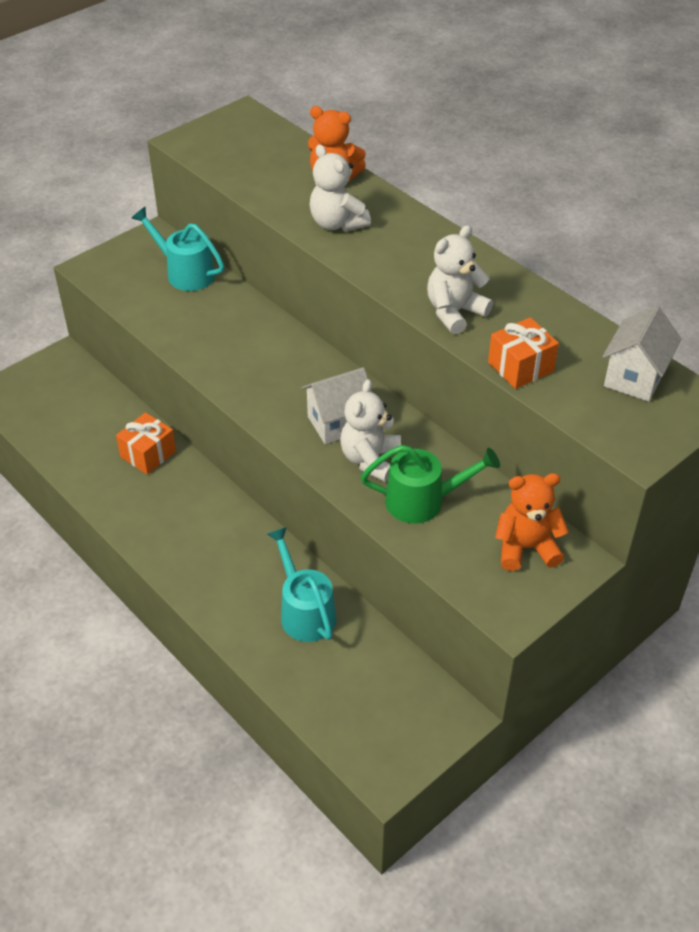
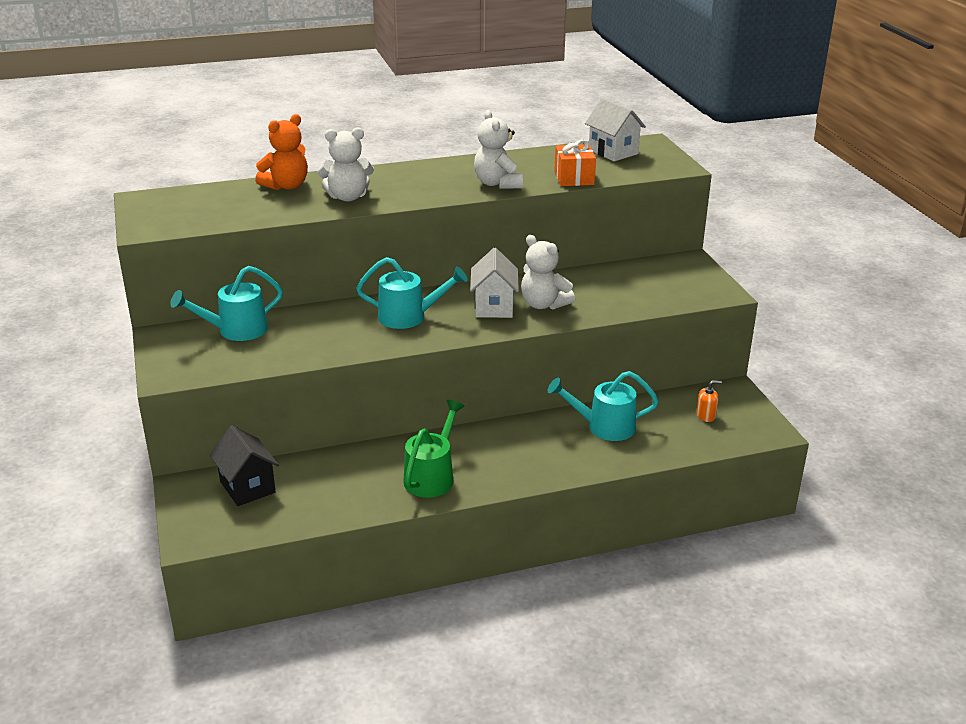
camera: 65 degrees left, 15 degrees down
orange gift [116,412,176,475] -> none
green watering can [361,445,500,524] -> green watering can moved to [403,400,464,498]
orange teddy bear [495,473,569,571] -> none
none -> black house [209,425,279,506]
none -> turquoise watering can [356,257,467,329]
none -> orange soap dispenser [696,380,722,422]

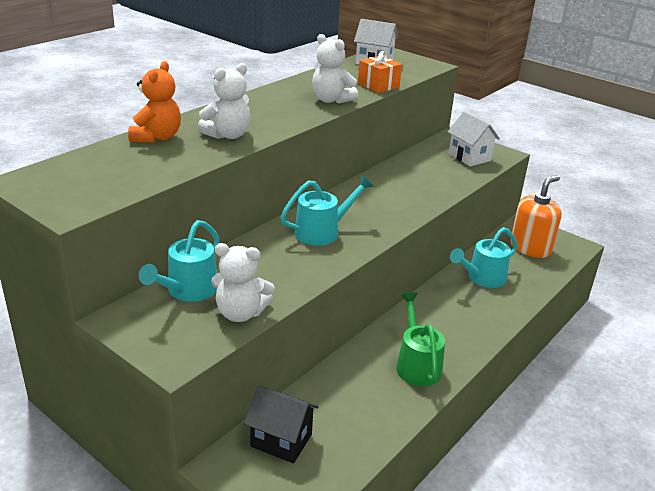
camera: 35 degrees left, 0 degrees up
white house [470,248,519,318] -> white house moved to [448,112,500,167]
white teddy bear [521,235,575,310] -> white teddy bear moved to [211,243,274,322]
orange soap dispenser [696,380,722,422] -> orange soap dispenser [510,175,562,258], size x2.37

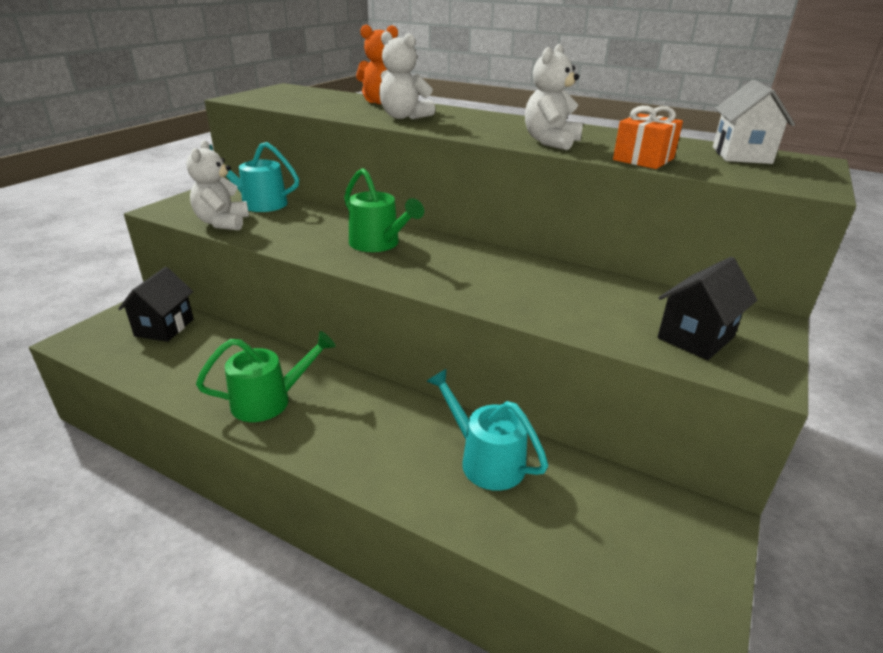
camera: 80 degrees right, 0 degrees up
turquoise watering can [280,175,374,246] -> green watering can [344,168,424,252]
white house [448,112,500,167] -> black house [657,257,757,360]
orange soap dispenser [510,175,562,258] -> none

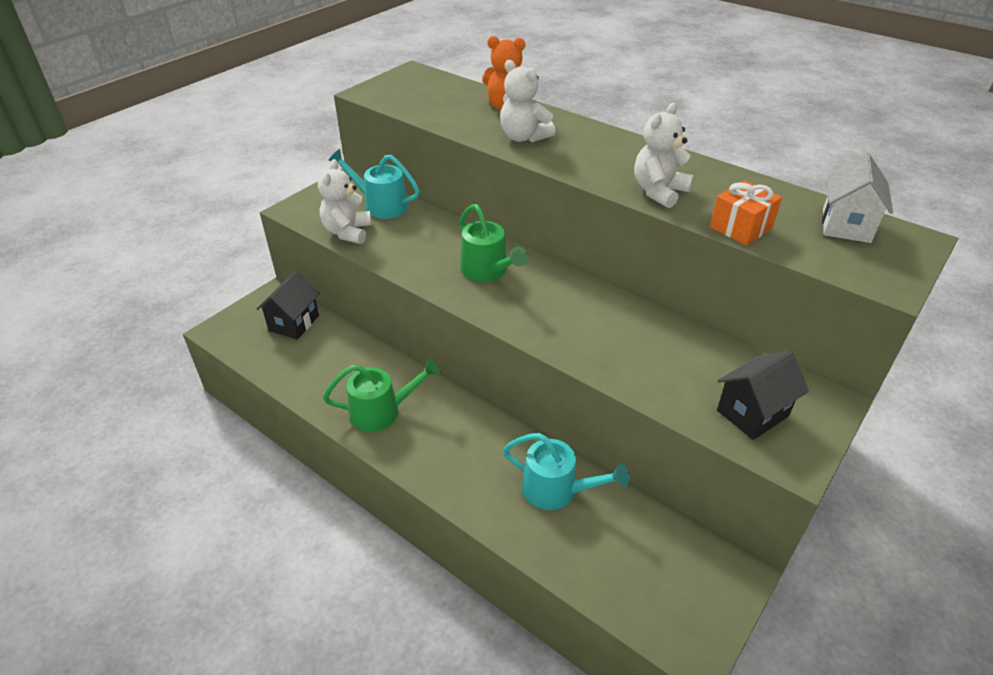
camera: 10 degrees right, 10 degrees up
turquoise watering can [426,368,548,491] -> turquoise watering can turned 150 degrees clockwise [503,433,630,510]

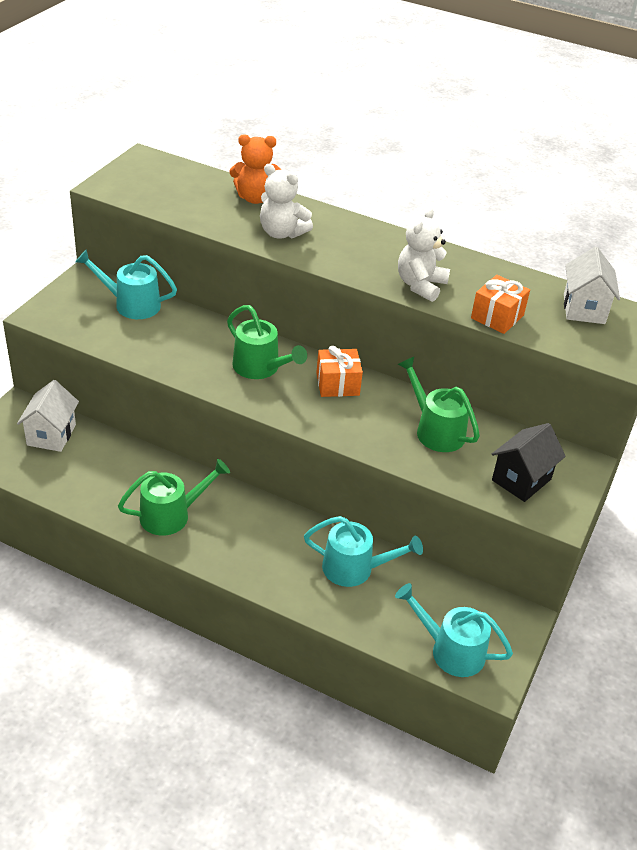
camera: 15 degrees left, 0 degrees up
black house [257,270,320,339] -> white house [17,380,79,452]
white teddy bear [318,159,372,244] -> none
none -> orange gift [316,346,363,397]
none -> turquoise watering can [395,583,513,677]
none -> green watering can [398,357,480,452]

